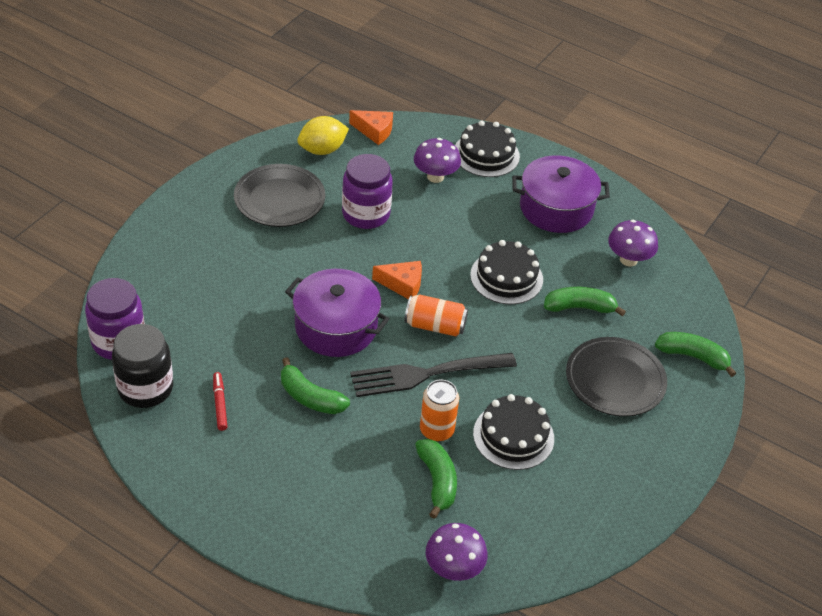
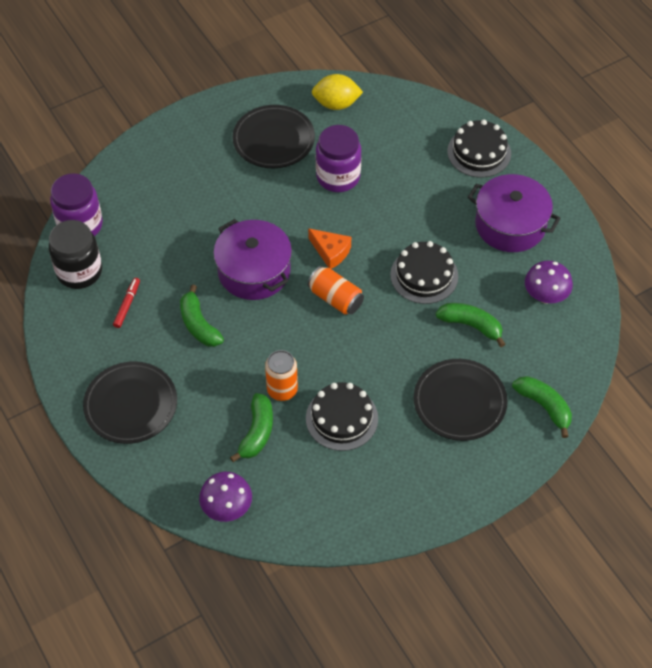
camera: 30 degrees right, 10 degrees up
orange cheese [349,110,393,145] -> none
black fork [350,353,517,397] -> none
purple mushroom [414,138,461,183] -> none
none -> black plate [83,361,177,444]

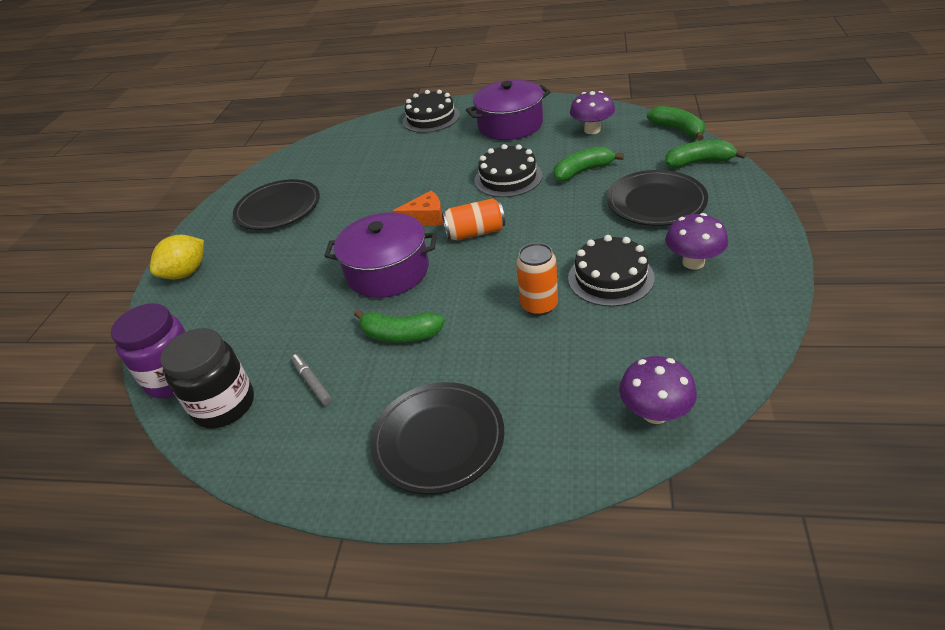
camera: 45 degrees left, 15 degrees down
red marker [113,278,140,328] -> grey marker [291,354,332,405]
green banana [230,393,273,462] -> green banana moved to [647,106,705,141]
yellow lemon [312,74,363,110] -> yellow lemon moved to [150,235,204,279]
purple jar [316,125,361,192] -> none
none -> purple mushroom [665,213,728,269]

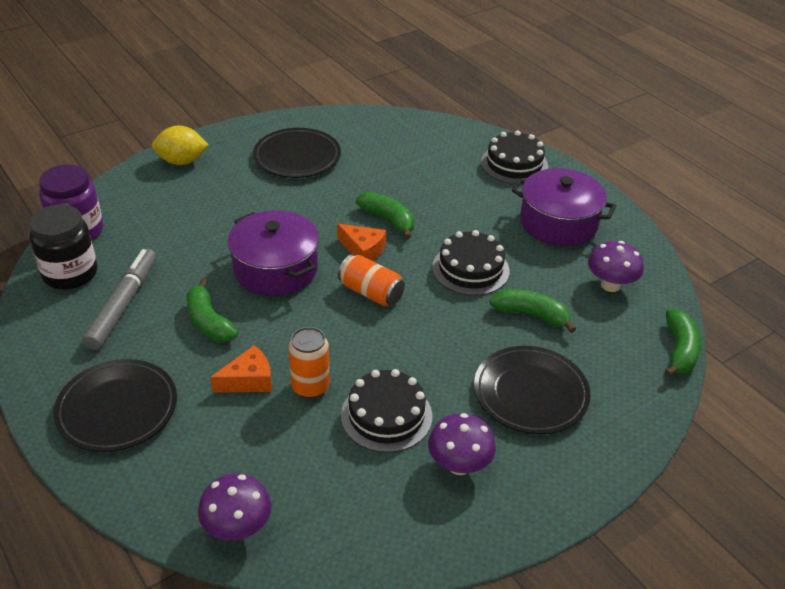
camera: 40 degrees right, 0 degrees up
grey marker [291,354,332,405] -> grey marker [83,249,156,350], size x1.95
green banana [665,140,746,168] -> green banana moved to [356,192,414,239]
none -> orange cheese [210,345,272,393]

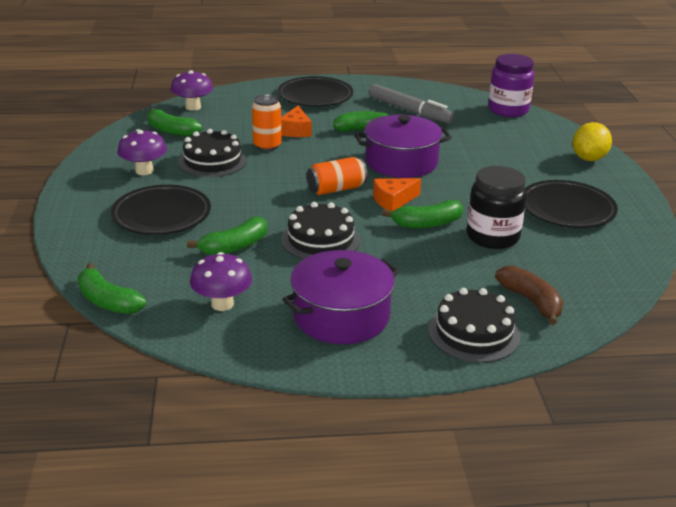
camera: 120 degrees right, 10 degrees down
black jar [29,204,97,290] -> black jar moved to [467,166,527,249]
none -> green banana [148,108,202,137]
none -> brown banana [495,265,563,325]

